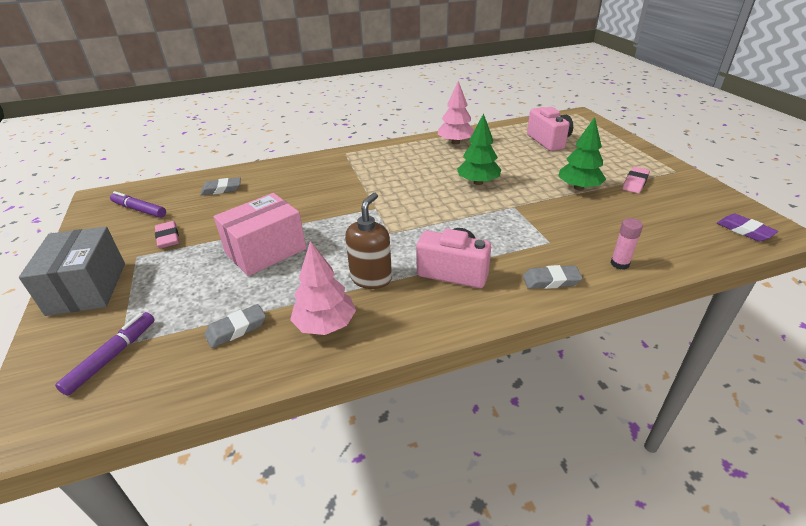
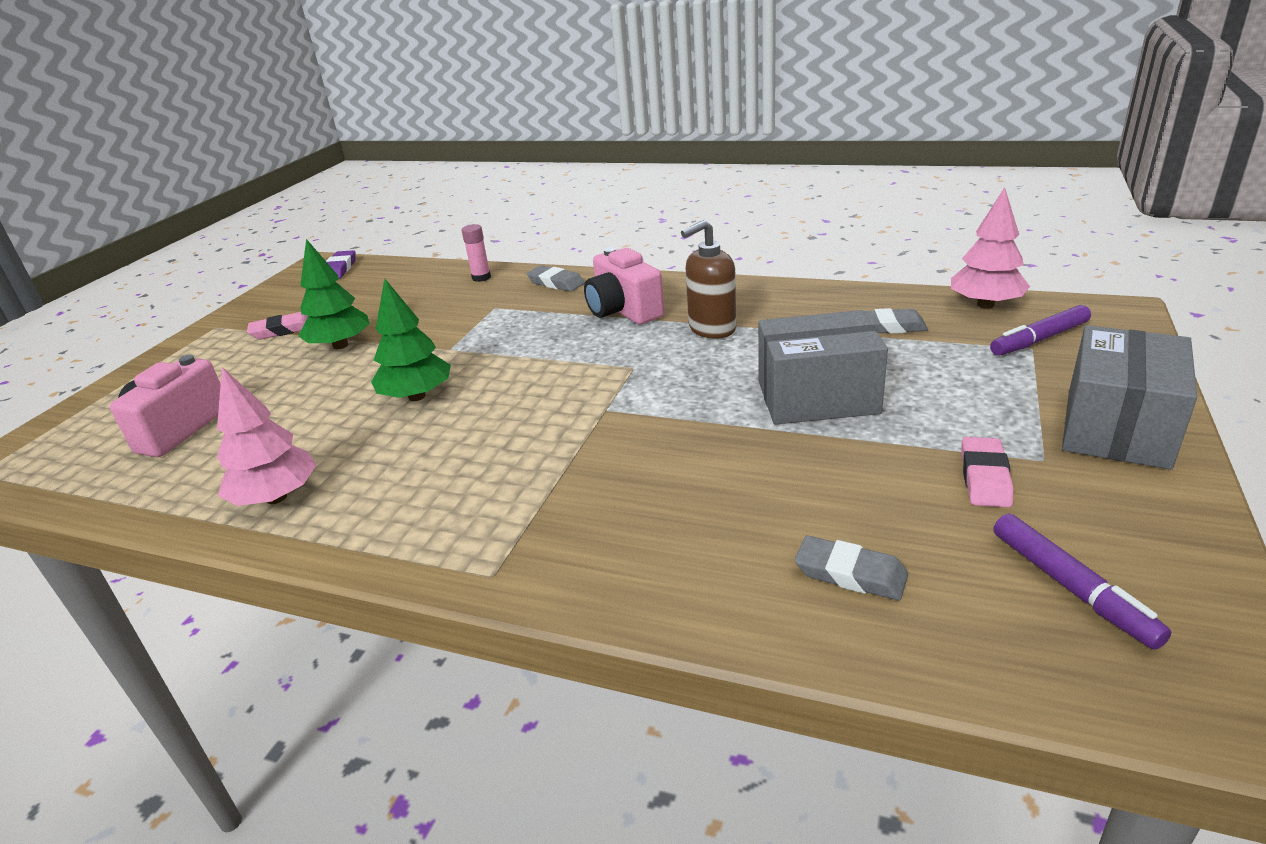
camera: 140 degrees left, 5 degrees down
pink box [214,193,306,276] -> grey box [758,310,888,425]
pink tree [290,241,356,335] -> pink tree moved to [951,187,1030,309]

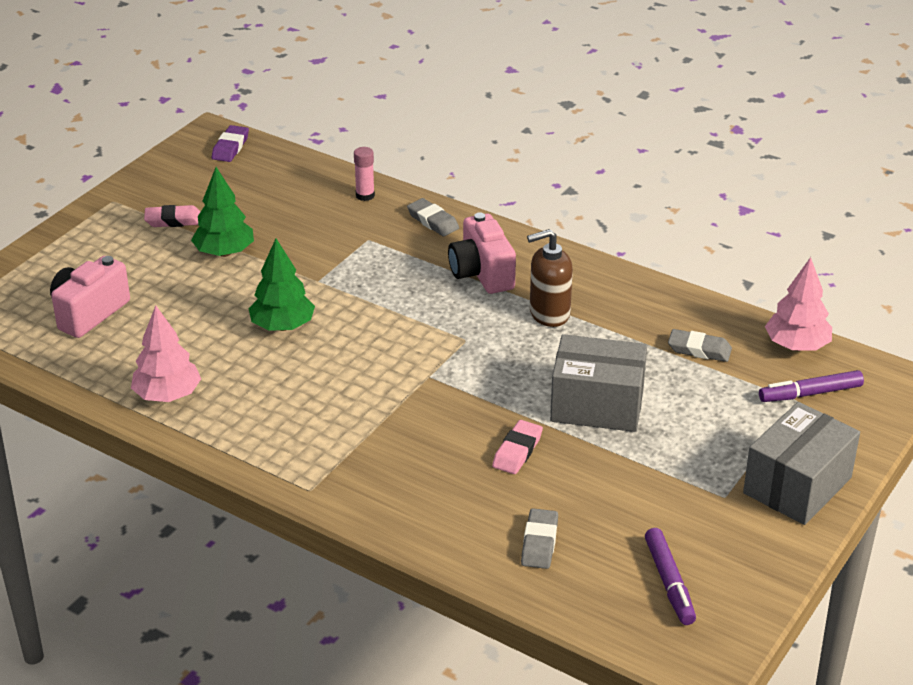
camera: 10 degrees right, 5 degrees up
grey eraser [795,535,908,600] -> grey eraser turned 60 degrees clockwise [521,508,558,569]
pink eraser [961,437,1014,508] -> pink eraser moved to [492,420,543,474]

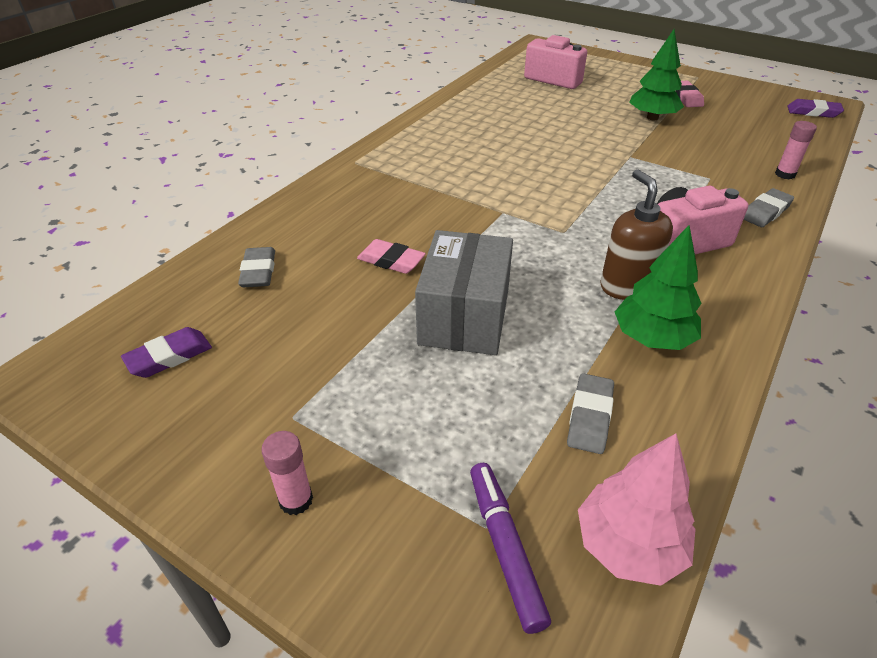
camera: 90 degrees right, 5 degrees up
pink tree [131,306,201,402] -> none
green tree [248,239,315,331] -> green tree moved to [615,225,702,350]
grey eraser [521,508,558,569] -> grey eraser turned 75 degrees clockwise [238,247,275,287]
purple marker [645,528,696,625] -> purple eraser [121,327,212,378]
grey box [743,402,860,525] -> pink glue stick [261,431,313,515]

